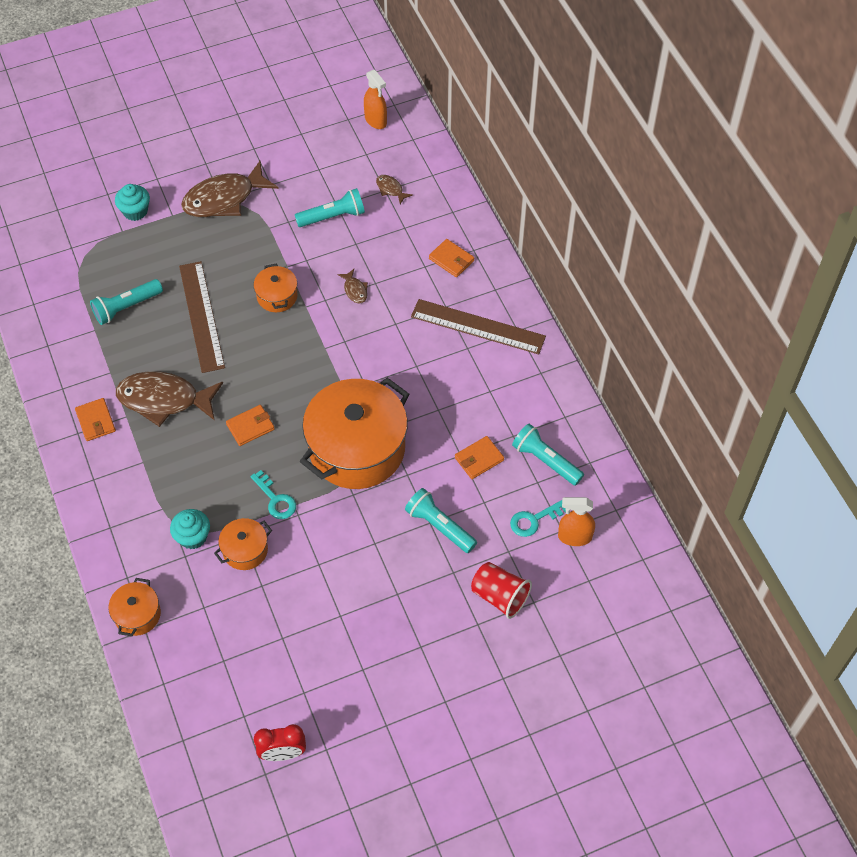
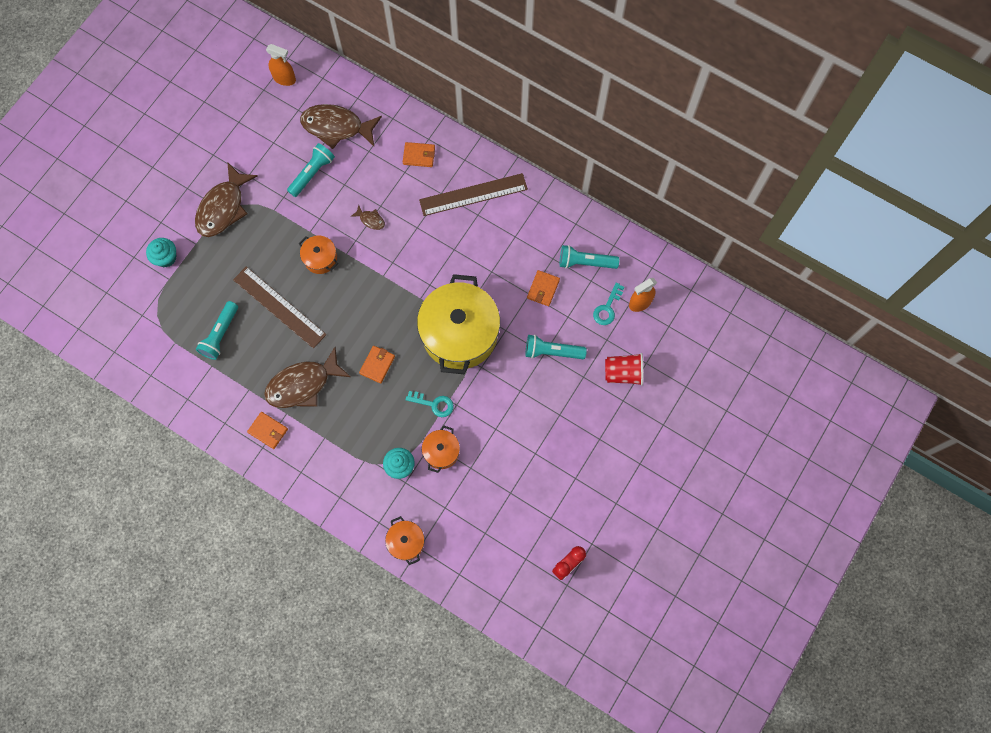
camera: 35 degrees left, 15 degrees up
orange pot [300,377,409,489] -> yellow pot [417,274,500,375]
brown fish [376,175,413,204] -> brown fish [300,104,382,149], size x2.32

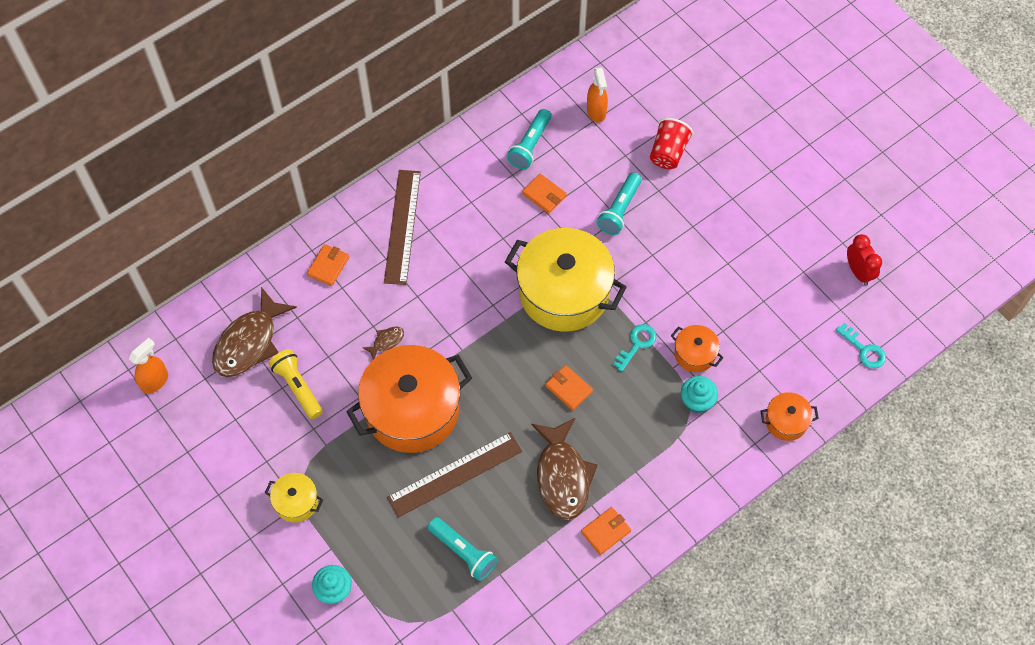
camera: 70 degrees left, 10 degrees down
brown fish [195,162,258,237] -> yellow pot [265,473,323,523]
turquoise flashlight [287,143,335,197] -> yellow flashlight [269,349,323,419]
orange pot [299,236,338,274] -> orange pot [346,345,472,453], size x2.21
turquoise key [593,282,624,325] -> turquoise key moved to [836,323,886,368]

